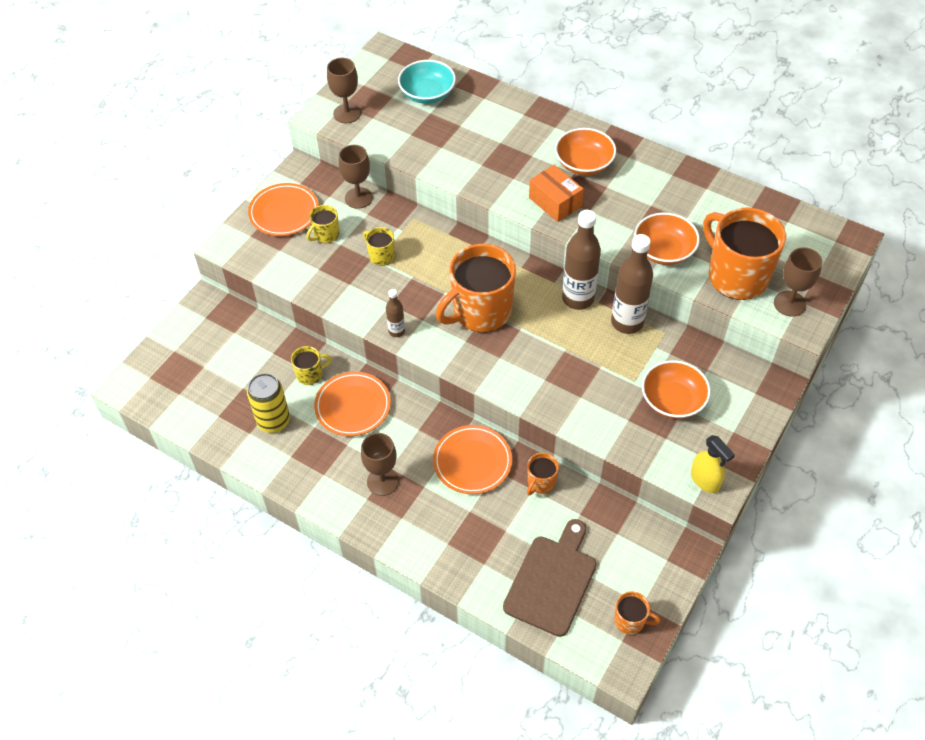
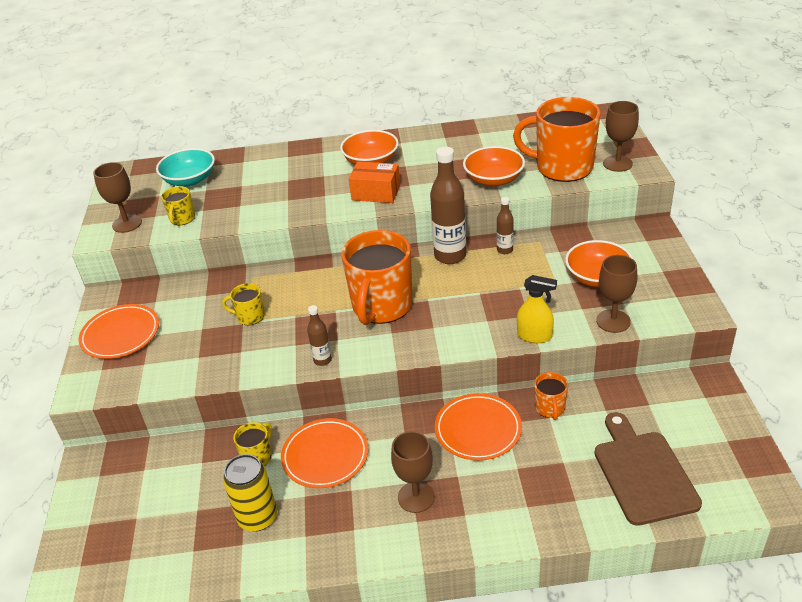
camera: 35 degrees left, 15 degrees down
yellow mug [307,205,339,243] -> yellow mug moved to [161,186,195,225]
brown goblet [339,145,373,209] -> brown goblet moved to [596,255,637,333]
brown bottle [611,234,653,334] -> brown bottle [497,197,514,254], size x0.51
orange mug [614,591,660,635] -> none
yellow spray bottle [691,435,735,493] -> yellow spray bottle moved to [517,275,557,343]

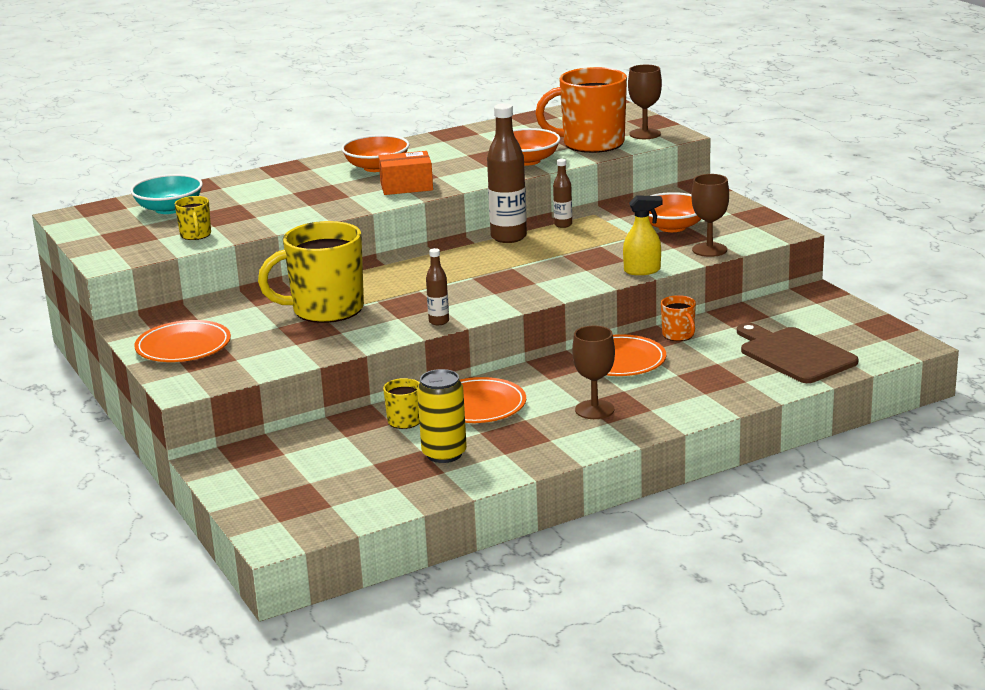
camera: 25 degrees left, 15 degrees down
brown goblet [93,162,142,233] -> none
yellow mug [222,283,265,325] -> yellow mug [258,221,364,323], size x2.19
orange mug [341,230,413,325] -> none

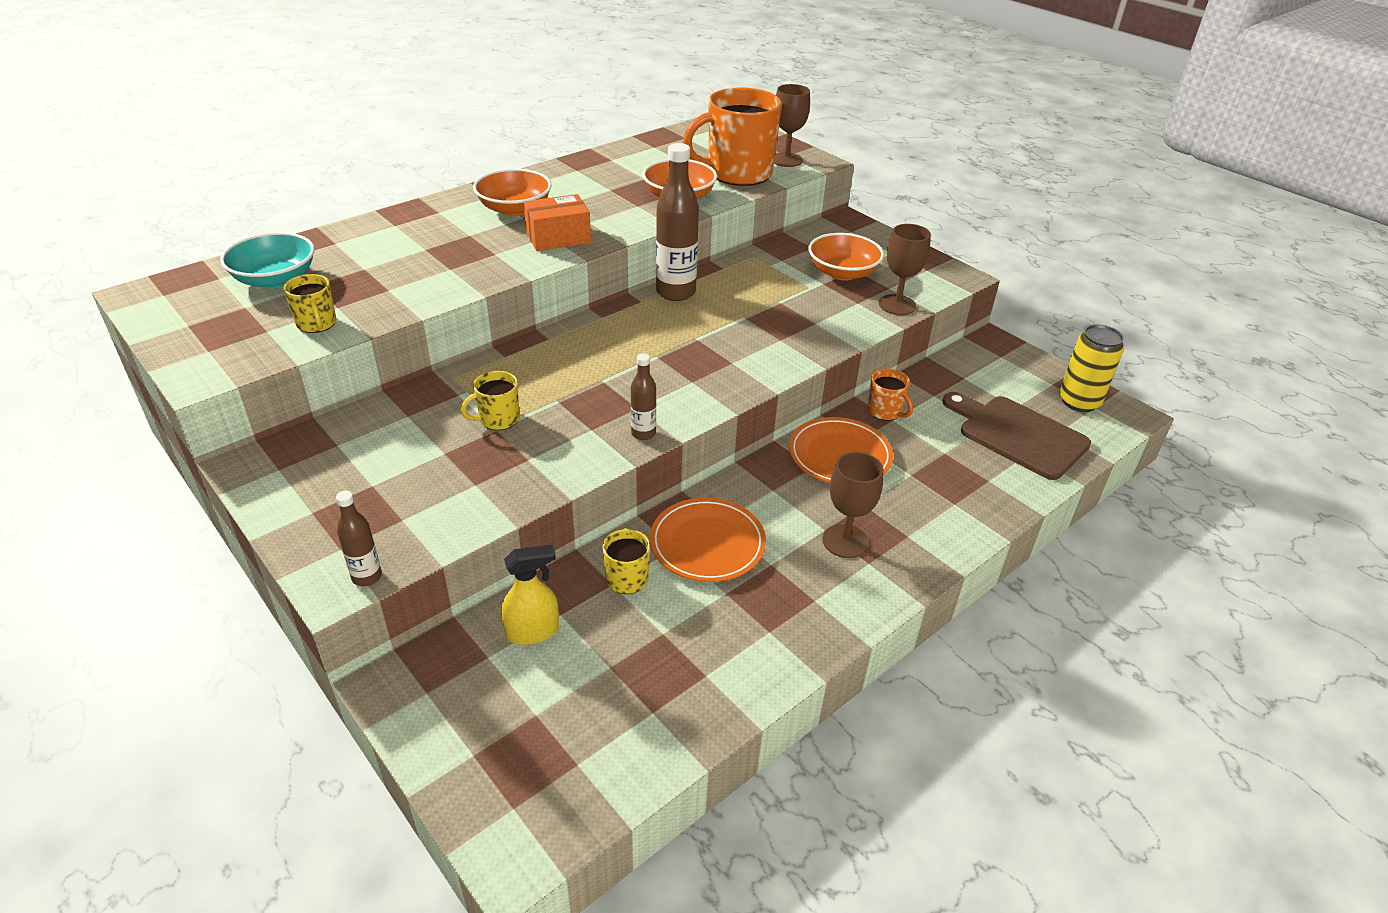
camera: 15 degrees left, 15 degrees up
orange plate [134,320,231,362] -> none
yellow mug [258,221,364,323] -> yellow mug [461,371,520,430], size x0.46
yellow can [417,369,467,463] -> yellow can moved to [1059,325,1124,412]
brown bottle [553,159,572,228] -> brown bottle moved to [336,491,382,586]
yellow spray bottle [623,195,663,275] -> yellow spray bottle moved to [501,544,559,645]

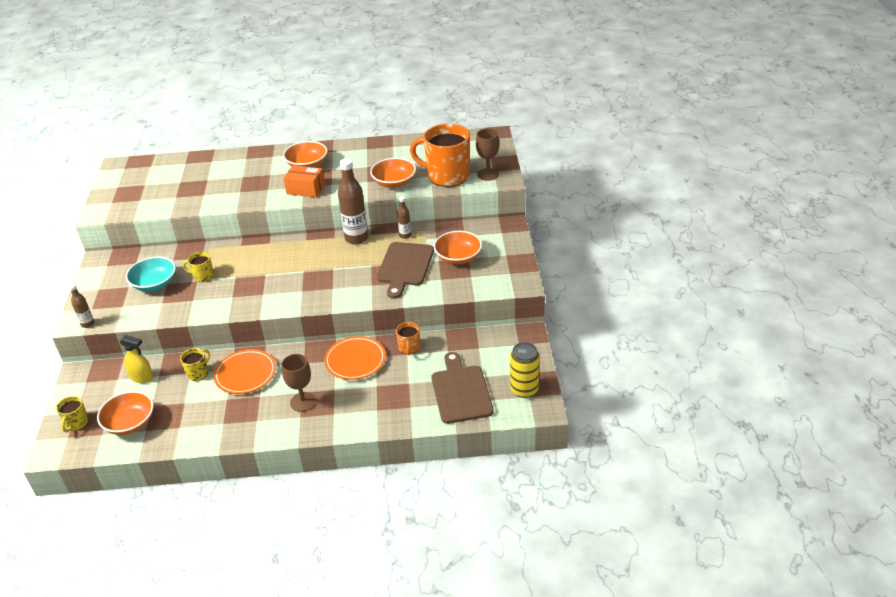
camera: 40 degrees right, 0 degrees up
turquoise bowl [220,232,314,288] -> turquoise bowl moved to [126,256,176,292]
yellow mug [284,274,336,333] -> yellow mug moved to [56,396,89,432]
brown bottle [631,353,656,440] -> brown bottle moved to [397,196,411,239]
brown goblet [879,224,931,315] -> none
none -> orange bowl [97,391,154,435]
none -> brown cutting board [377,242,434,299]

